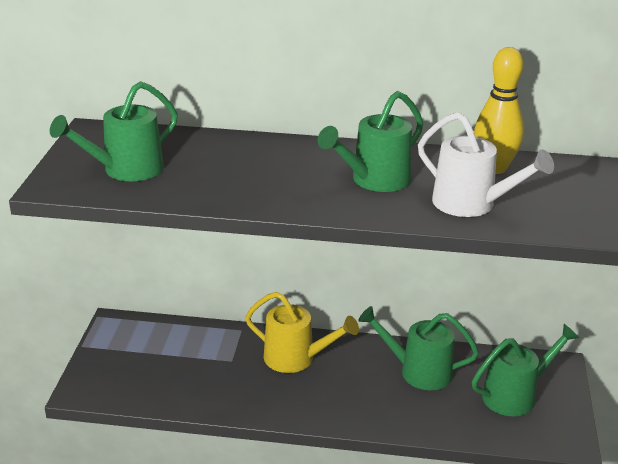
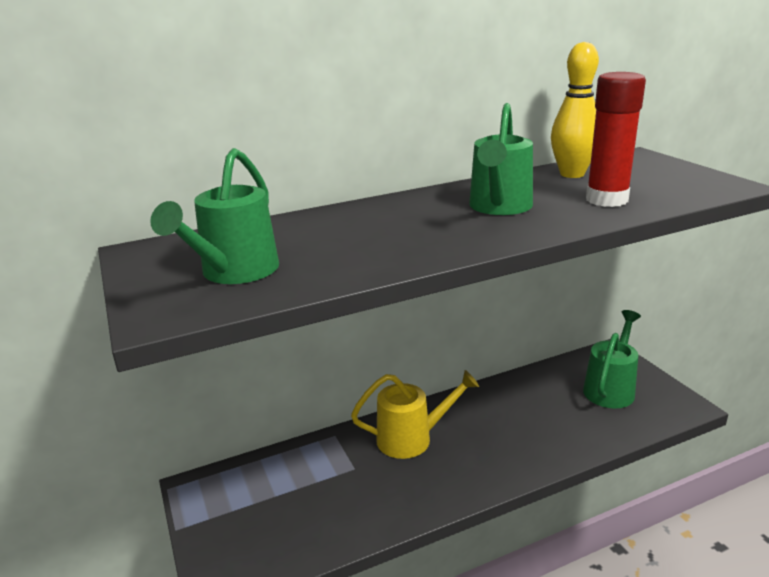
camera: 30 degrees left, 5 degrees down
green watering can [358,306,479,390] -> none
white watering can [418,112,554,217] -> red glue stick [586,72,646,207]

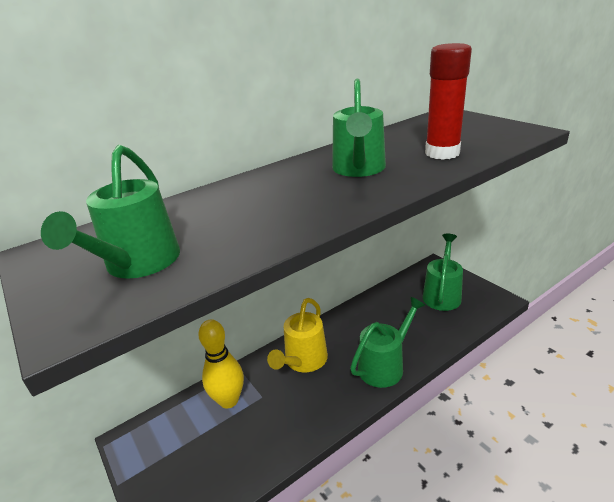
camera: 10 degrees left, 5 degrees up
yellow watering can [351,370,479,459] -> yellow watering can turned 135 degrees clockwise [267,298,328,372]
yellow bowling pin [551,42,599,178] -> yellow bowling pin moved to [198,319,244,409]
none -> green watering can [350,297,426,388]

